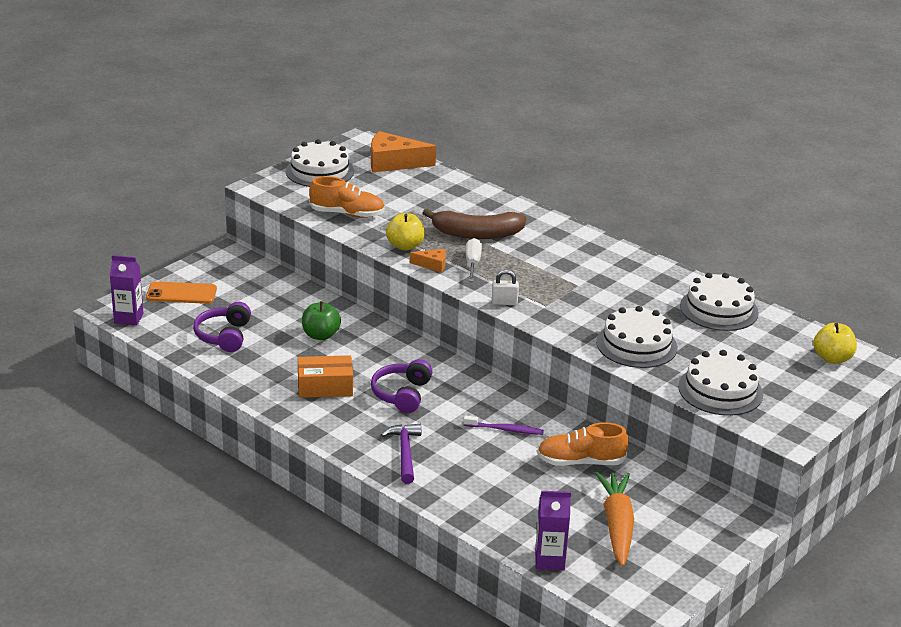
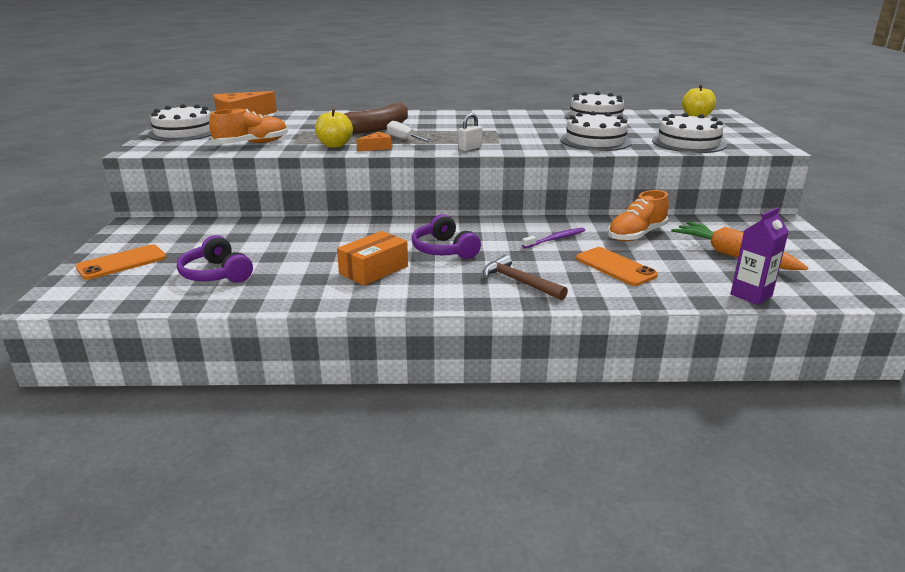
camera: 40 degrees left, 5 degrees down
purple carton [110,255,143,326] -> none
green apple [302,301,341,340] -> none
purple hammer [381,424,422,484] -> brown hammer [483,255,568,300]
none -> orange phone [576,247,658,286]

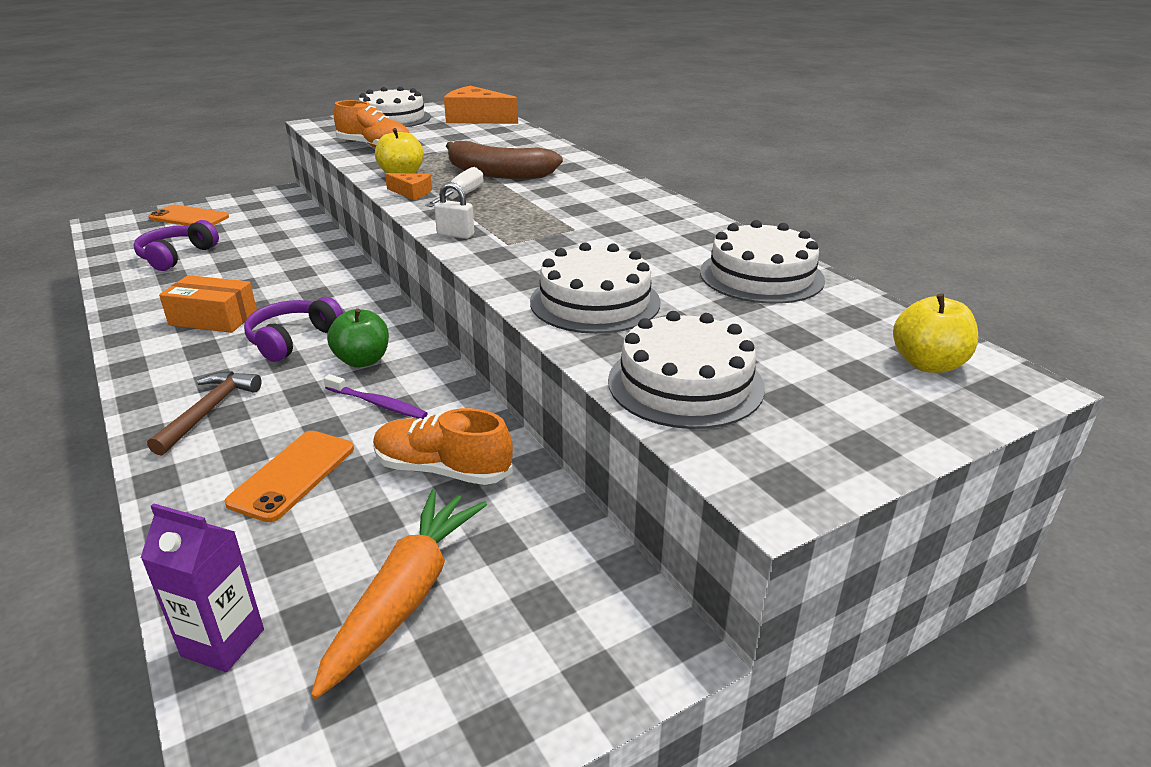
camera: 60 degrees right, 5 degrees up
none -> green apple [327,308,389,367]

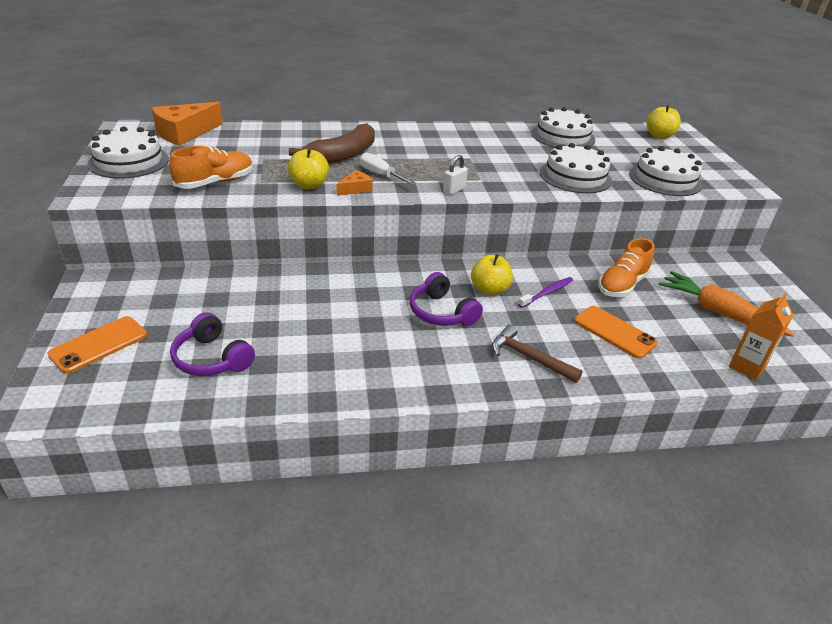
camera: 70 degrees left, 5 degrees up
purple carton [141,503,264,672] -> orange carton [729,292,793,380]
orange box [159,275,257,333] -> none
green apple [327,308,389,367] -> yellow apple [471,254,513,295]

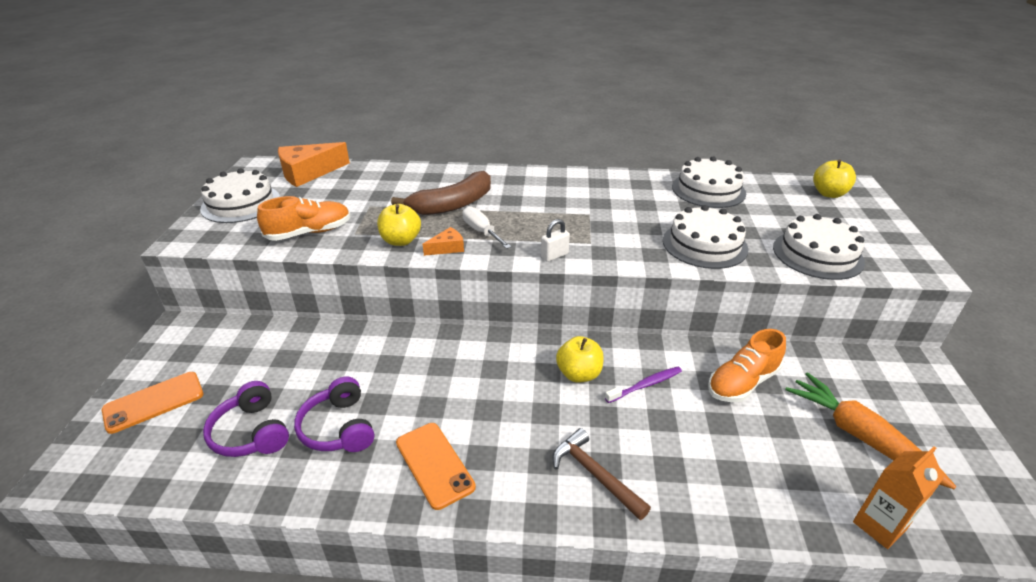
camera: 15 degrees right, 0 degrees up
purple headphones [410,272,483,326] -> purple headphones moved to [294,377,374,452]
orange phone [574,306,658,359] -> orange phone moved to [396,423,476,510]

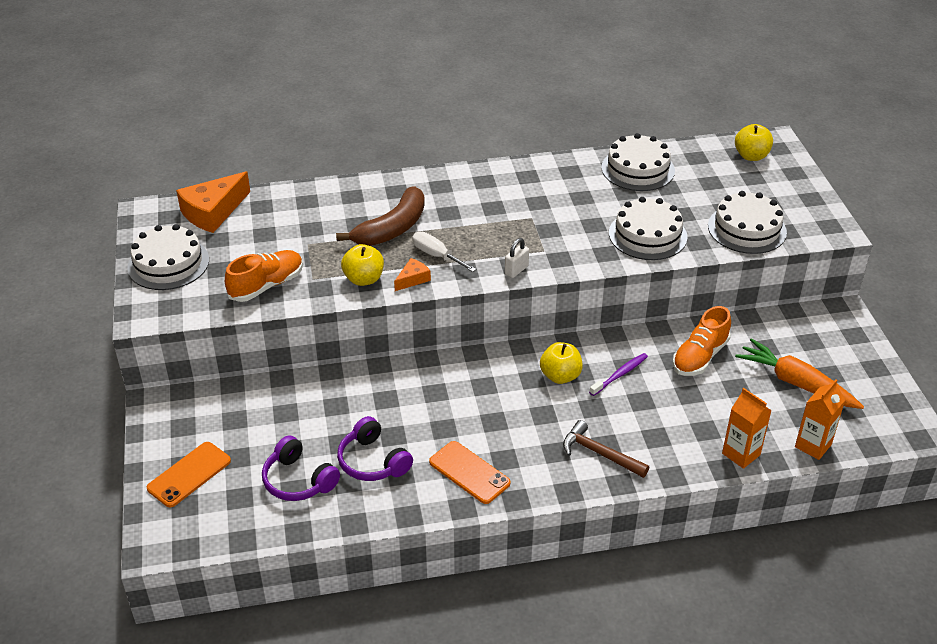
camera: 15 degrees left, 5 degrees up
none -> orange carton [722,388,772,469]

